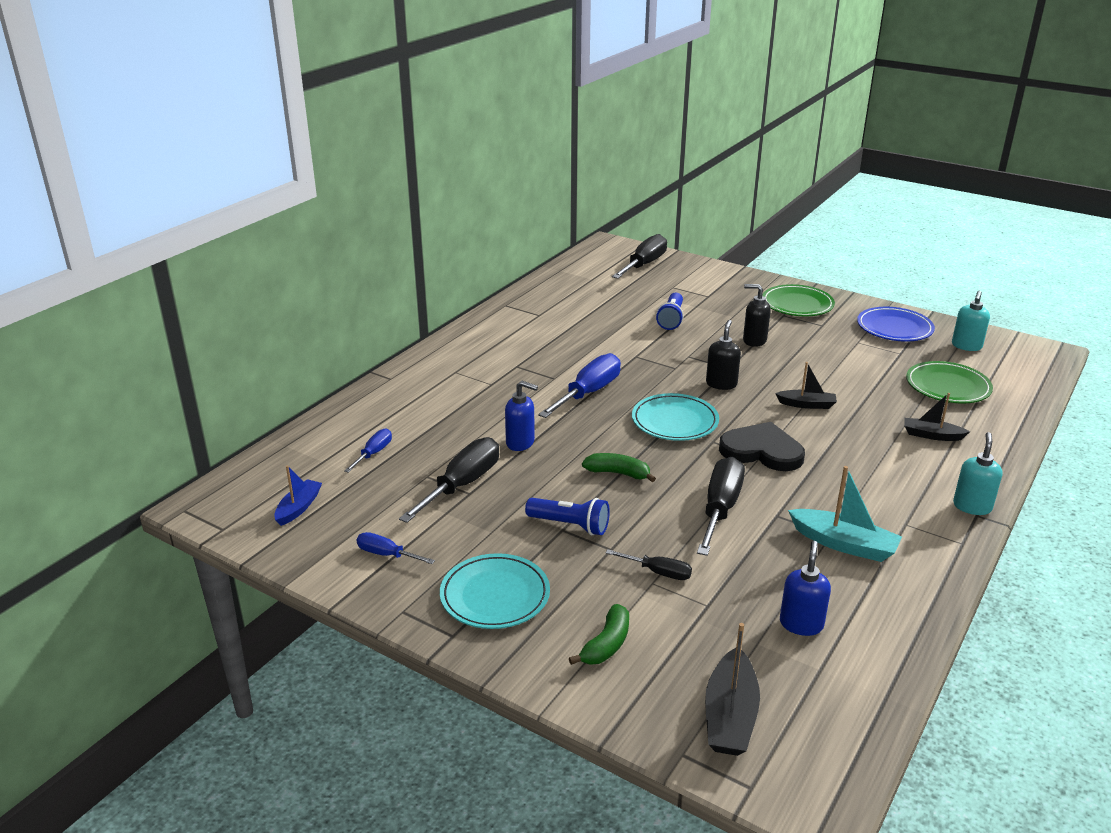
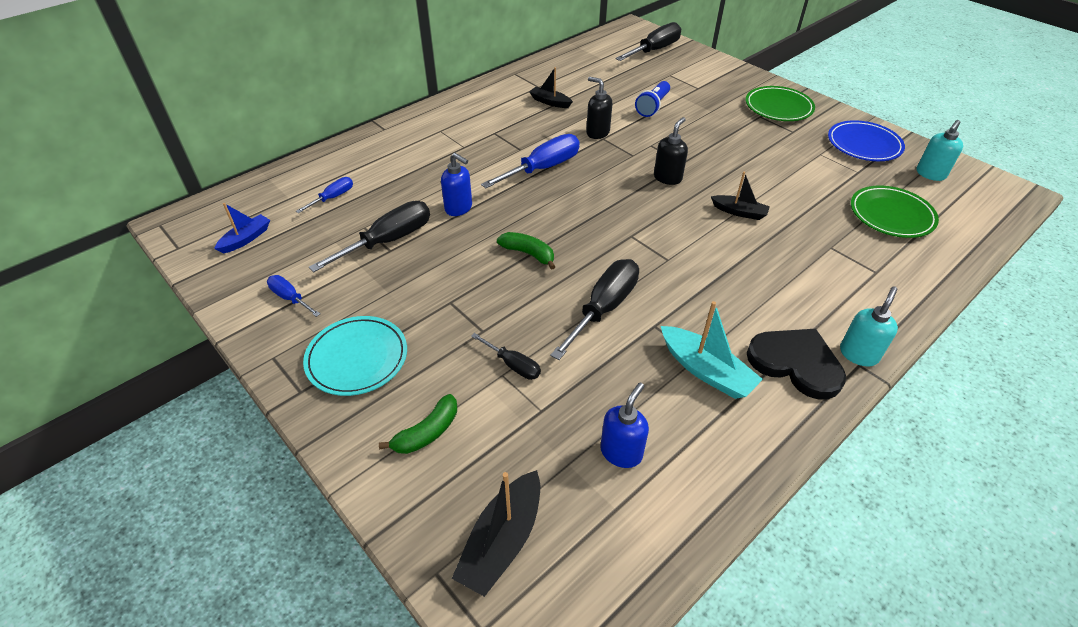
camera: 15 degrees right, 15 degrees up
blue flashlight [525,498,610,535] -> none
turquoise plate [632,393,719,441] -> none
black heart [719,422,805,471] -> black heart moved to [747,329,846,400]
black soap dispenser [743,284,771,347] -> black soap dispenser moved to [586,77,612,139]
black boat [904,393,970,441] -> black boat moved to [529,67,573,108]

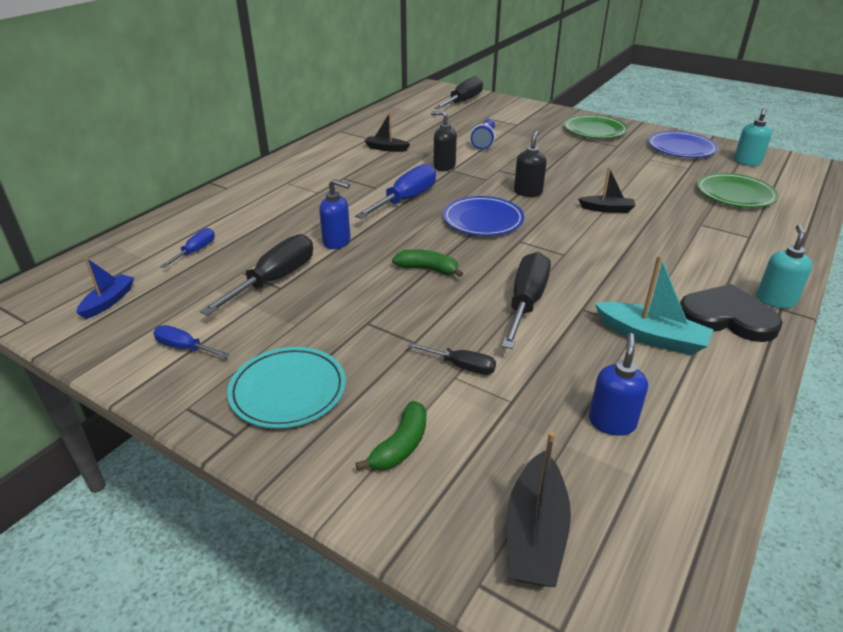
camera: 15 degrees left, 10 degrees down
none -> blue plate [443,196,524,236]

